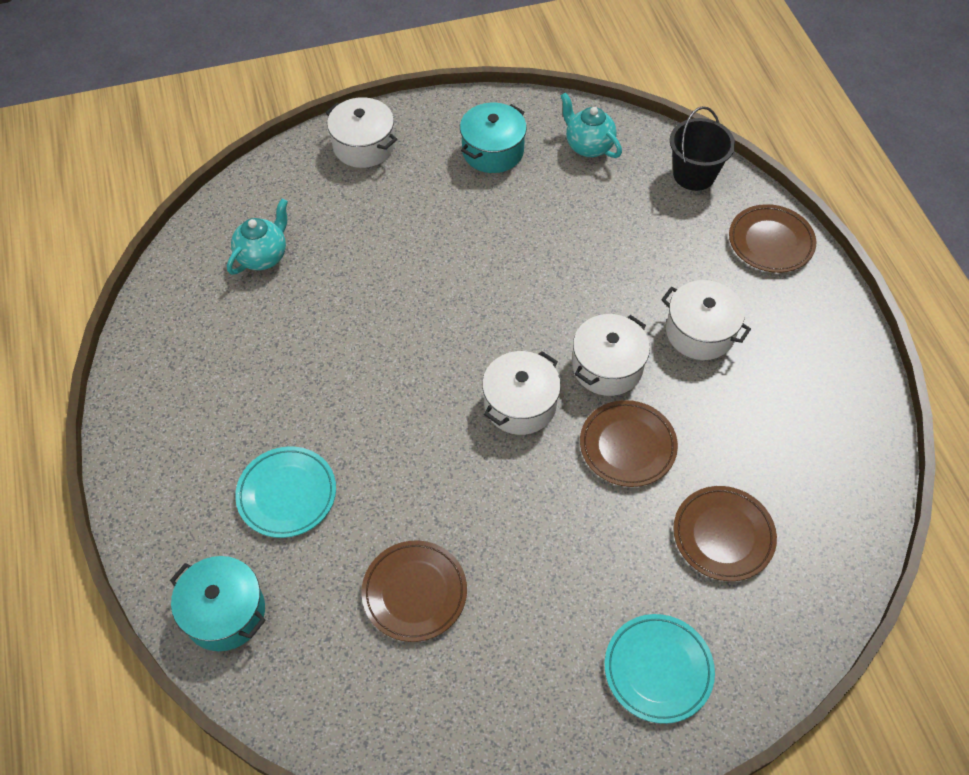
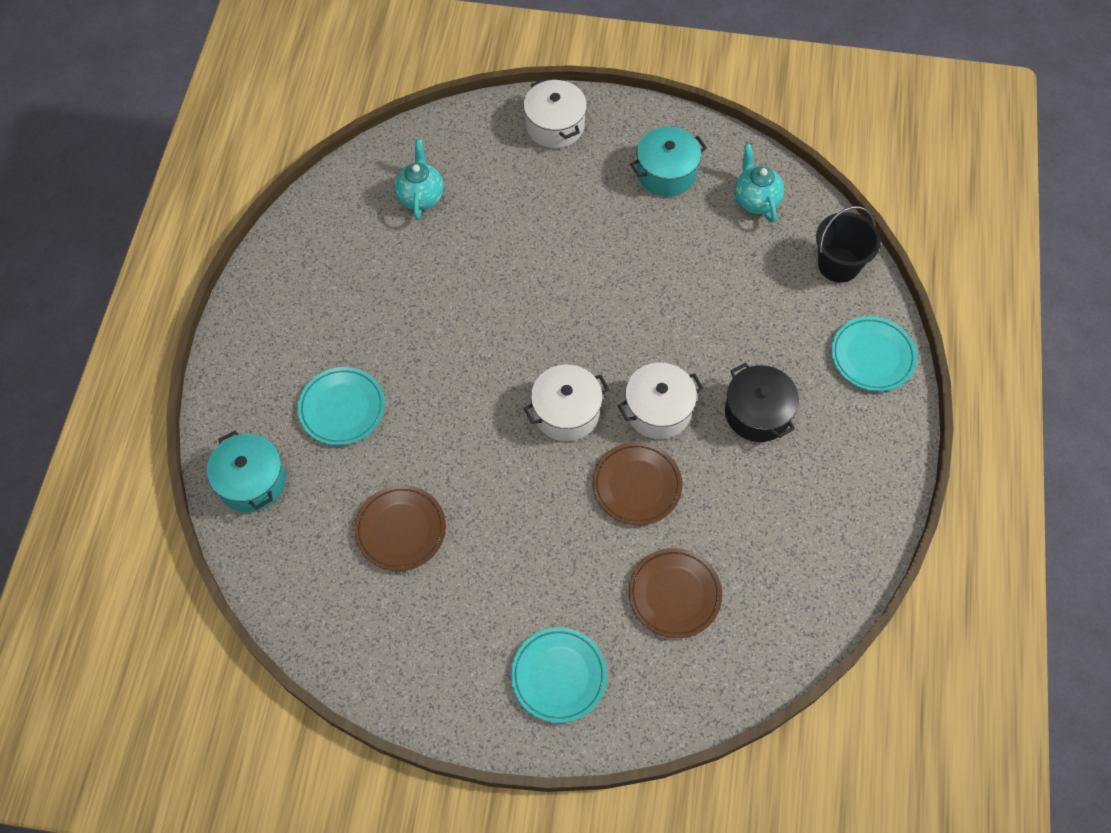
camera: 25 degrees right, 5 degrees up
turquoise teapot [227,199,288,274] -> turquoise teapot turned 60 degrees counterclockwise [394,139,444,220]
white pot [661,280,751,360] -> black pot [725,363,799,442]
brown plate [729,204,816,273] -> turquoise plate [831,316,917,392]

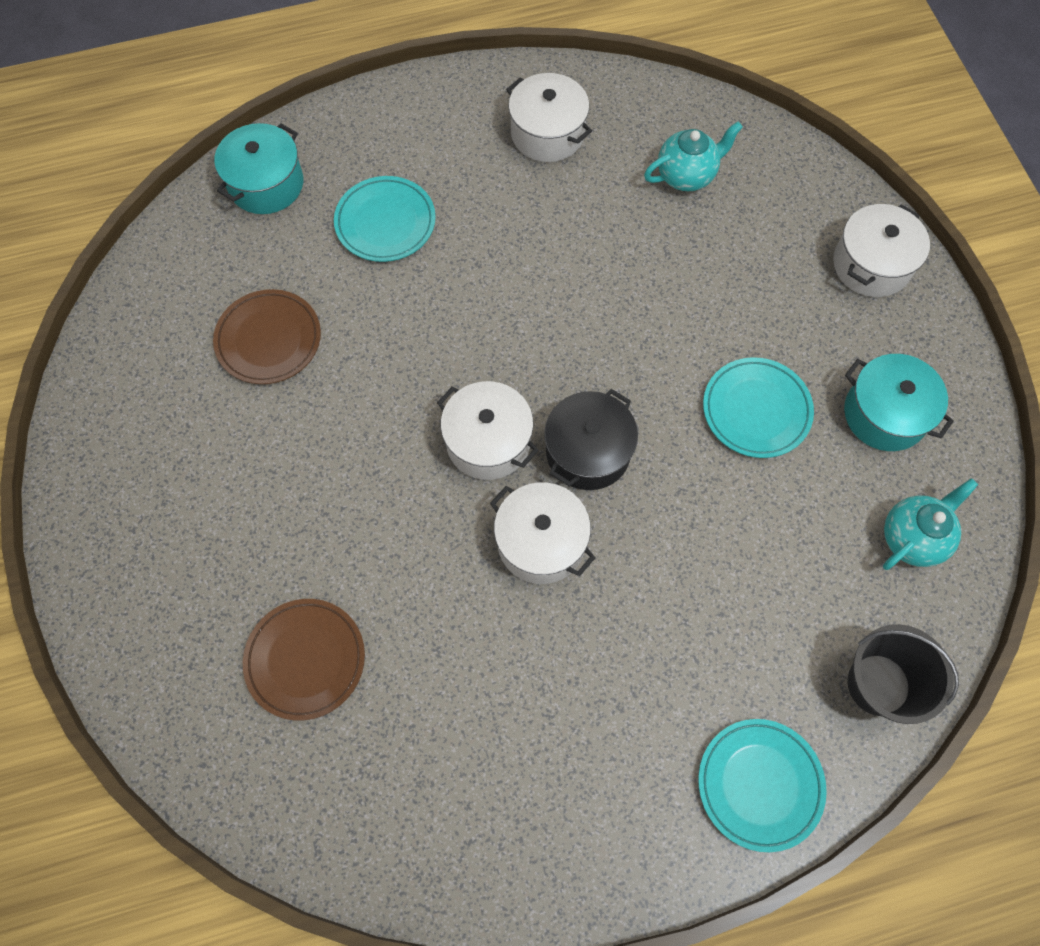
camera: 65 degrees right, 5 degrees up
turquoise plate [511,627,607,723] -> turquoise plate moved to [703,357,814,458]
brown plate [593,442,682,525] -> none
black pot [725,363,799,442] -> black pot moved to [544,389,638,490]
none -> white pot [506,73,592,162]

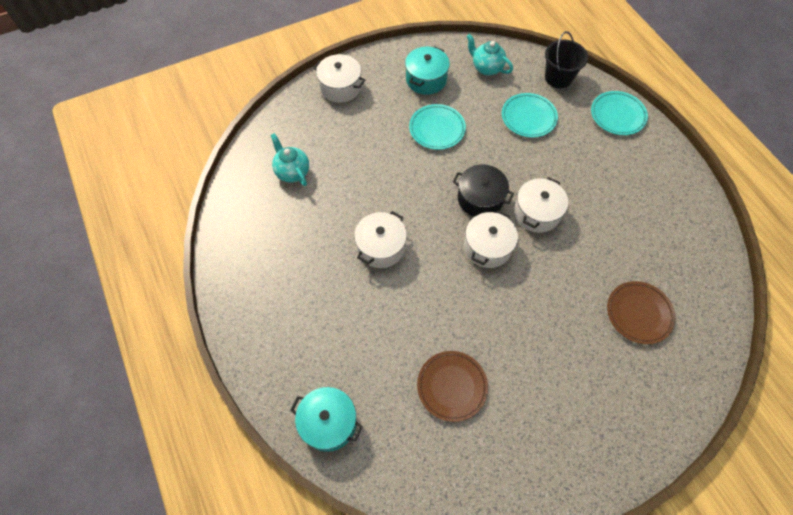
camera: 100 degrees left, 5 degrees down
turquoise plate [334,176,436,262] -> turquoise plate moved to [502,93,558,138]
white pot [506,73,592,162] -> white pot moved to [354,211,407,268]

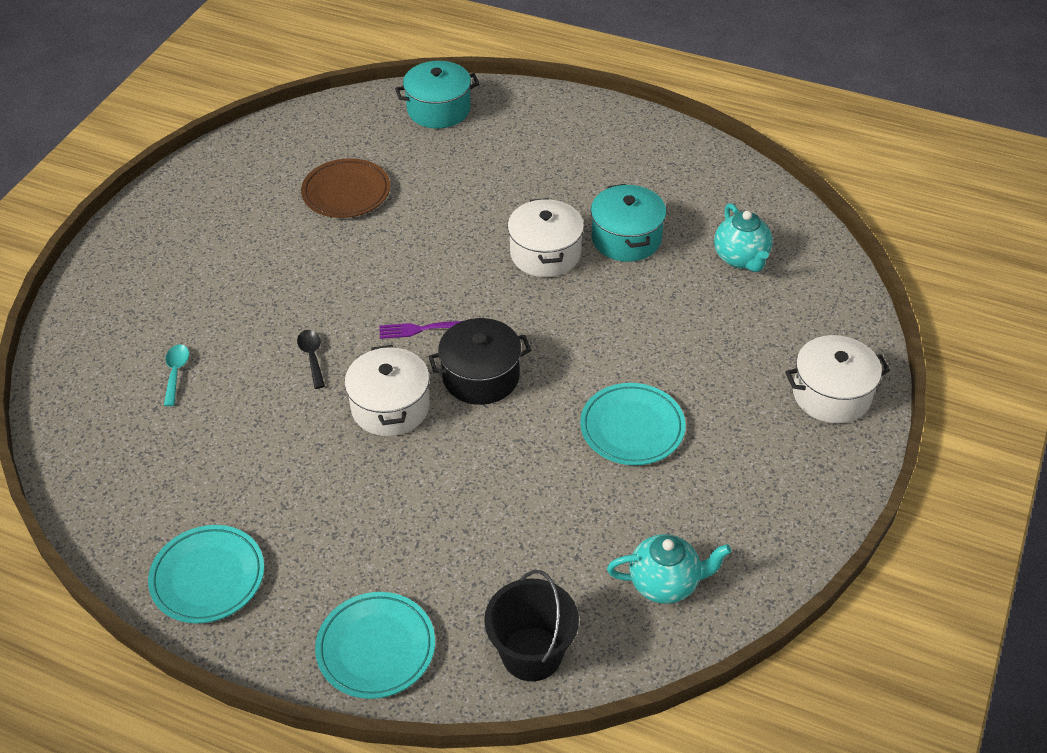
camera: 140 degrees right, 15 degrees down
turquoise teapot [271,133,309,186] -> turquoise teapot turned 60 degrees clockwise [714,203,773,272]
turquoise pot [405,46,450,95] -> turquoise pot moved to [591,184,666,262]
white pot [464,210,518,268] -> purple fork [379,321,462,339]
turquoise plate [502,93,558,138] -> turquoise plate moved to [148,525,264,623]
brown plate [607,281,676,344] -> turquoise spoon [164,344,189,406]
none -> black spoon [297,330,325,389]

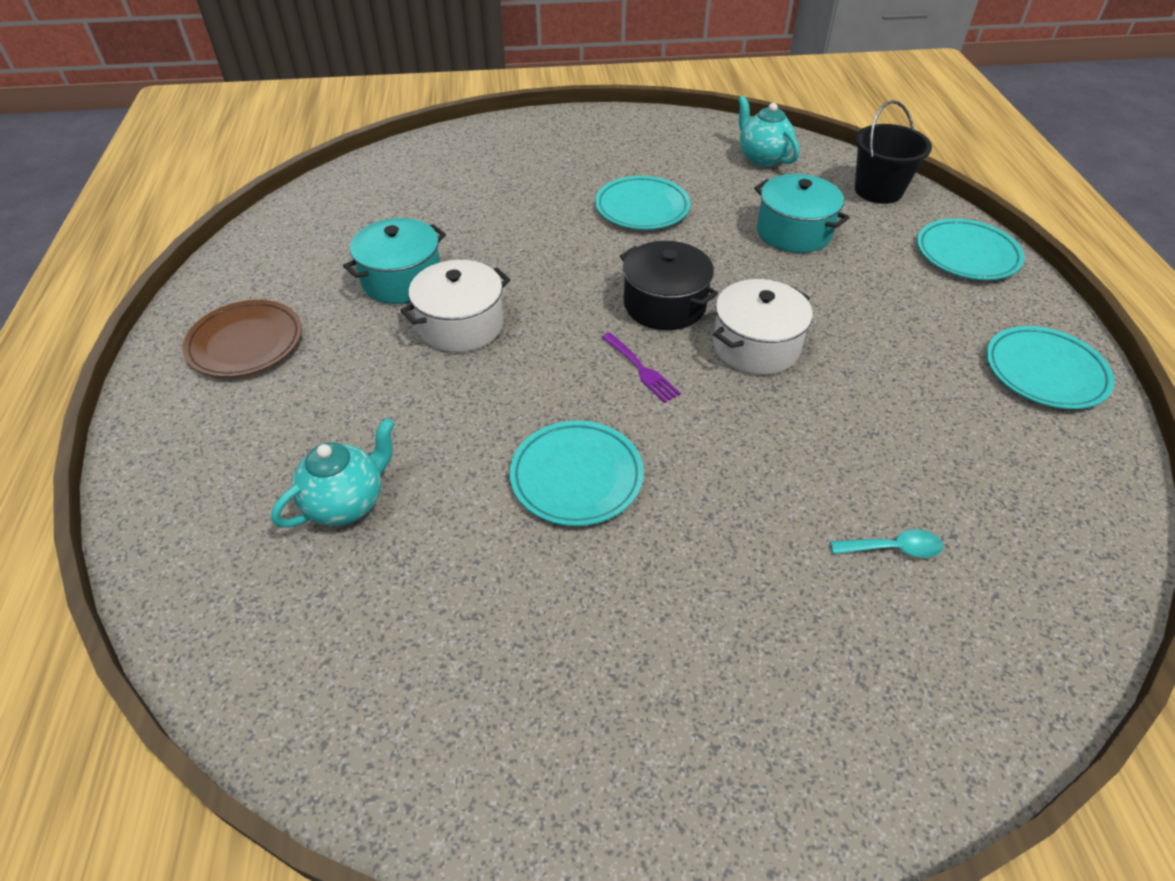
camera: 120 degrees left, 0 degrees up
turquoise spoon [164,344,189,406] -> turquoise spoon turned 150 degrees counterclockwise [830,529,943,558]
black spoon [297,330,325,389] -> none
brown plate [301,158,390,218] -> brown plate moved to [182,300,302,378]
turquoise pot [395,61,479,128] -> turquoise pot moved to [754,174,849,253]
turquoise teapot [714,203,773,272] -> turquoise teapot moved to [271,418,395,528]
white pot [785,335,890,423] -> none
none -> turquoise plate [510,421,644,526]

